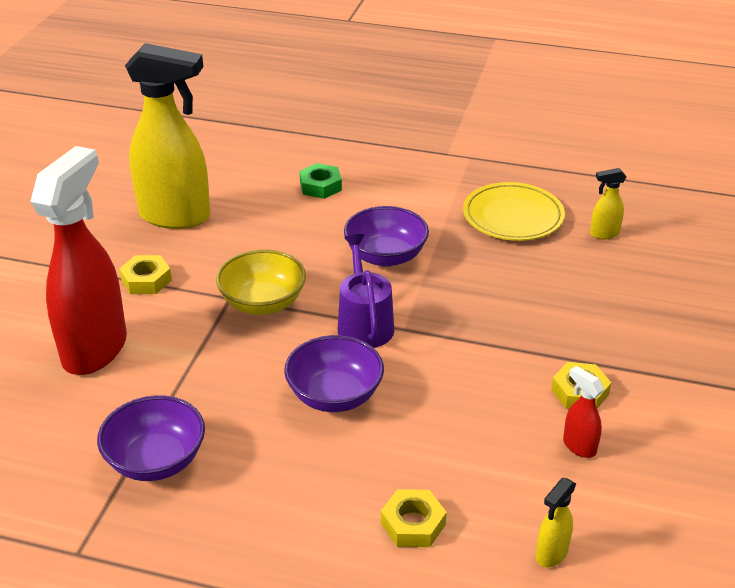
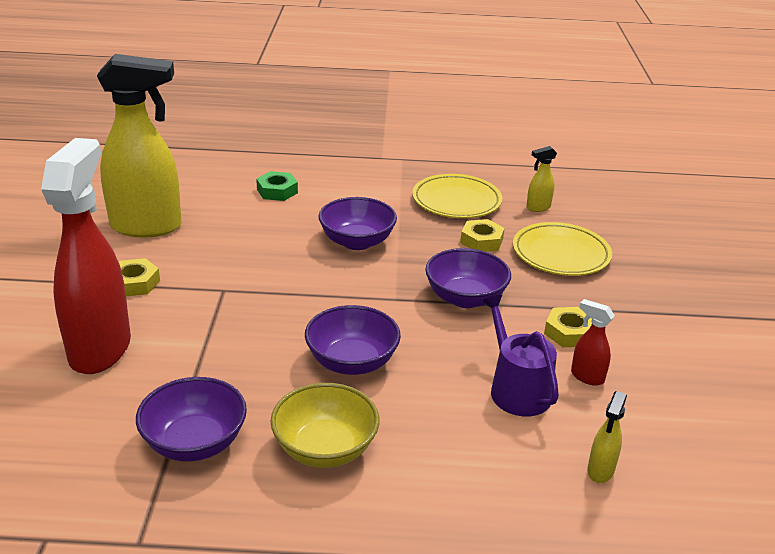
camera: 15 degrees left, 5 degrees down
yellow bowl [216,249,306,315] -> yellow bowl moved to [270,383,379,468]
purple watering can [338,234,394,348] -> purple watering can moved to [482,294,559,417]
yellow nut [381,489,447,547] -> yellow nut moved to [460,219,505,252]
none -> purple bowl [425,248,511,308]
none -> yellow plate [513,222,612,276]

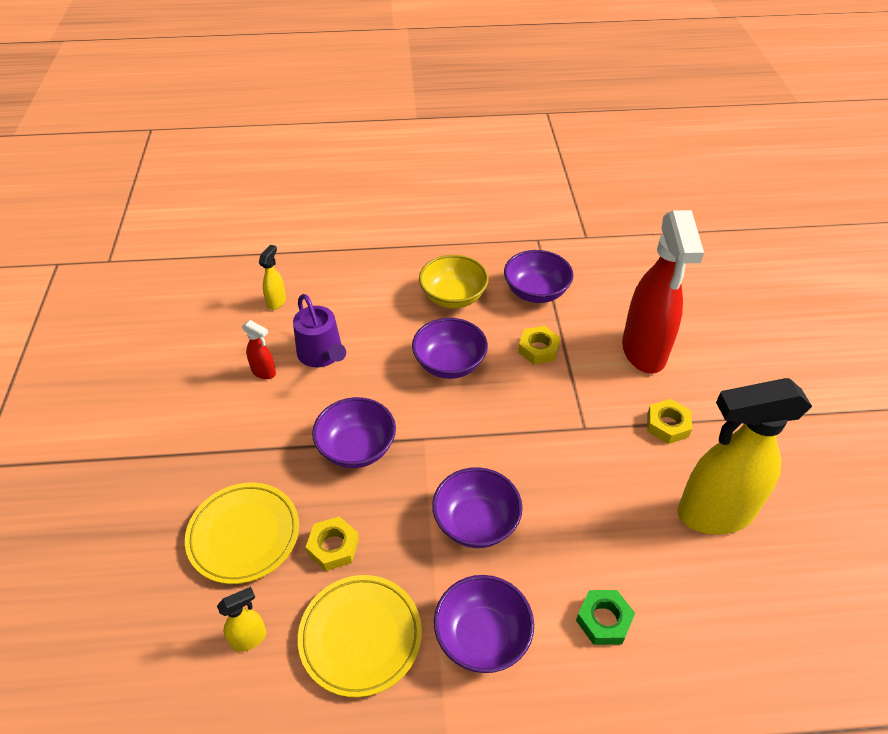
camera: 175 degrees right, 15 degrees up
yellow nut [544,307,592,347] -> yellow nut moved to [518,326,561,364]
none -> purple bowl [434,575,534,673]

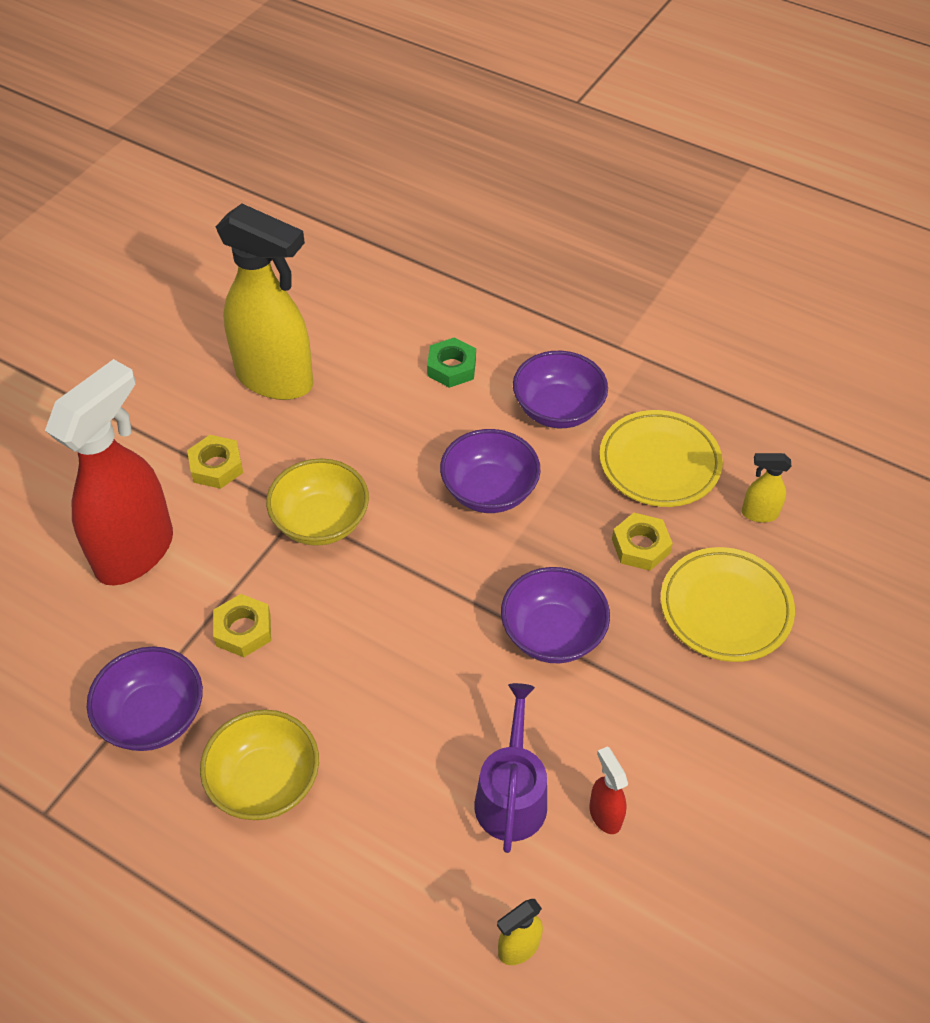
camera: 145 degrees left, 5 degrees up
purple bowl [412,318,488,379] -> none
none -> yellow bowl [266,458,369,546]

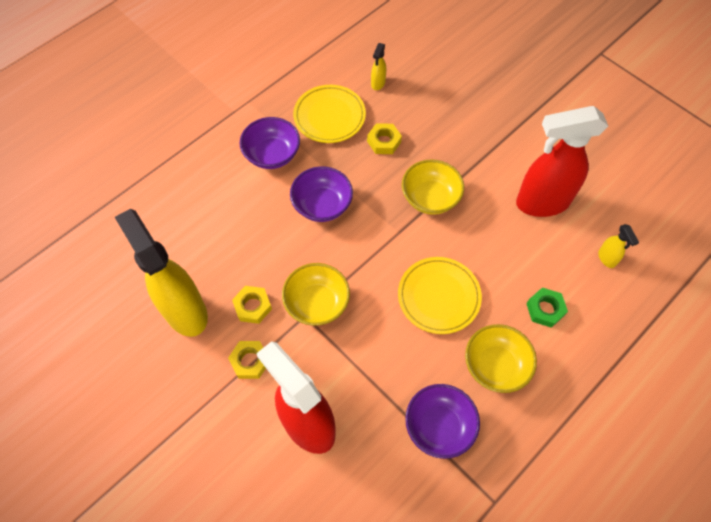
camera: 75 degrees left, 10 degrees up
yellow nut [213,594,271,657] -> yellow nut moved to [232,286,272,324]
yellow spray bottle [216,204,313,400] -> yellow spray bottle turned 75 degrees counterclockwise [115,209,208,337]
green nut [427,337,476,388] -> green nut moved to [526,287,568,328]
purple watering can [474,683,547,853] -> none
purple bowl [501,567,610,663] -> yellow bowl [402,159,464,215]
red spray bottle [589,746,628,834] -> red spray bottle [516,106,608,217], size x2.46
yellow plate [660,547,795,662] -> yellow plate moved to [398,257,482,334]

